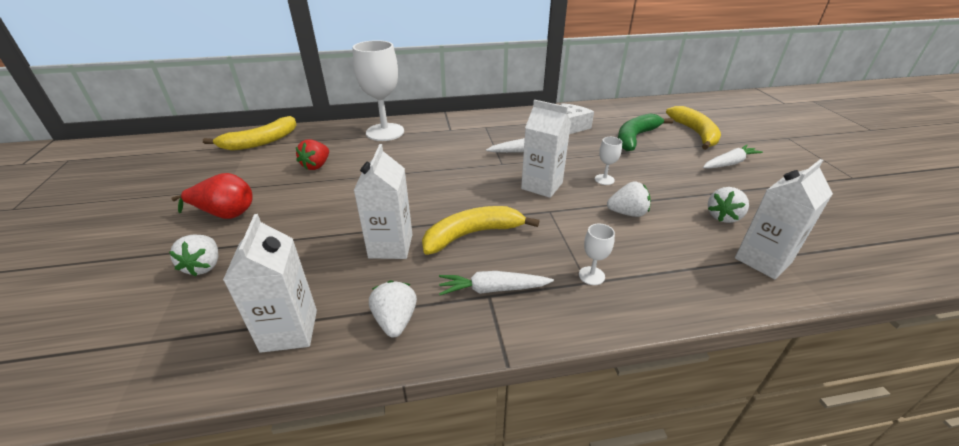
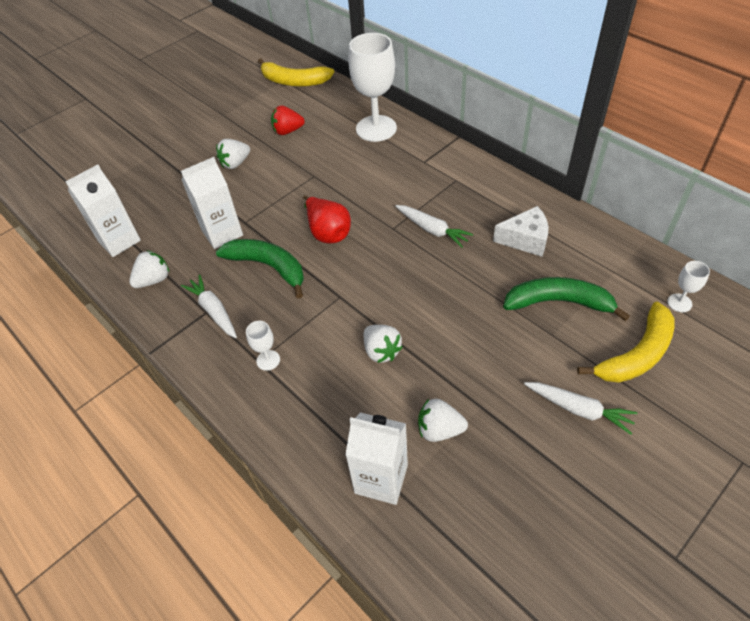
camera: 60 degrees right, 15 degrees up
white strawberry [169,235,218,277] -> white strawberry moved to [216,139,250,169]
red pear [171,173,253,219] -> red pear moved to [303,195,351,243]
yellow banana [422,206,539,255] -> green banana [216,239,304,299]
white carton [521,100,571,198] -> none
white goblet [595,137,622,185] -> white goblet moved to [667,261,710,312]

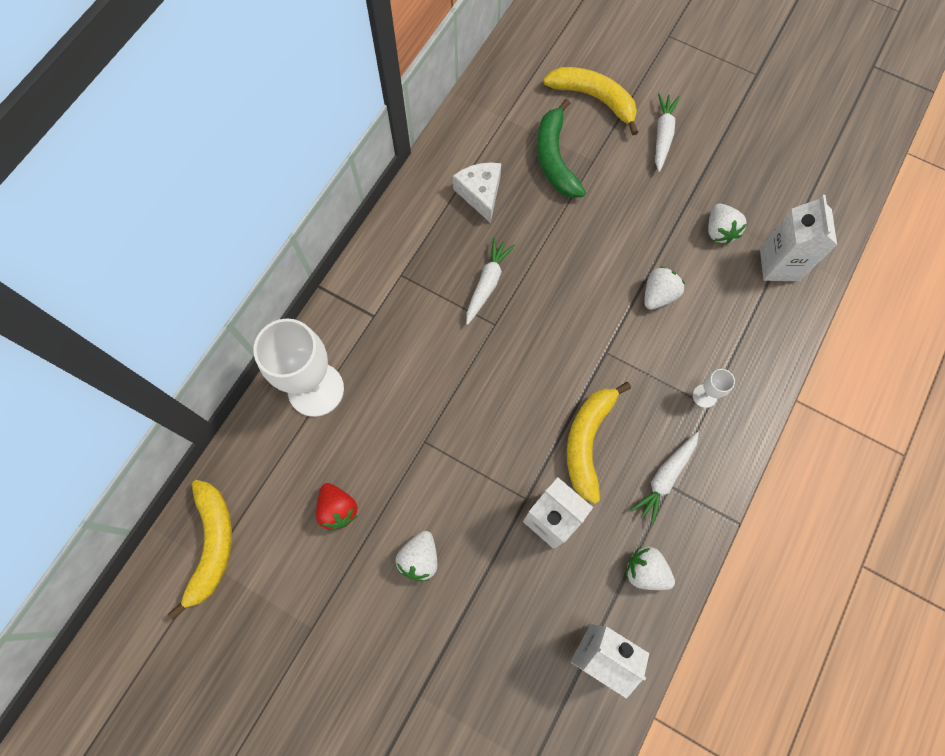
camera: 110 degrees left, 20 degrees up
white strawberry [216,139,250,169] -> white strawberry turned 75 degrees clockwise [395,531,438,581]
green banana [216,239,304,299] -> yellow banana [567,382,631,504]
red pear [303,195,351,243] -> none
white goblet [667,261,710,312] -> none

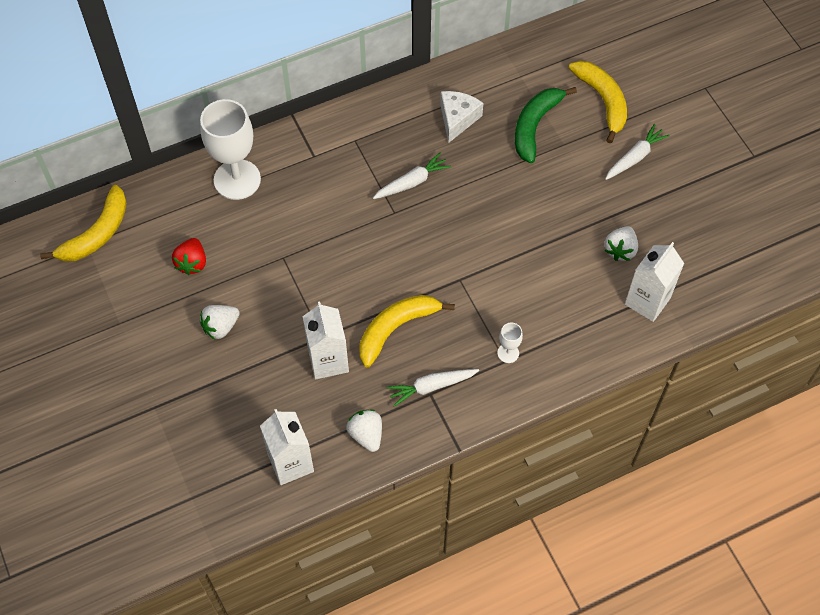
camera: 35 degrees right, 10 degrees down
white strawberry [644,266,685,310] -> none

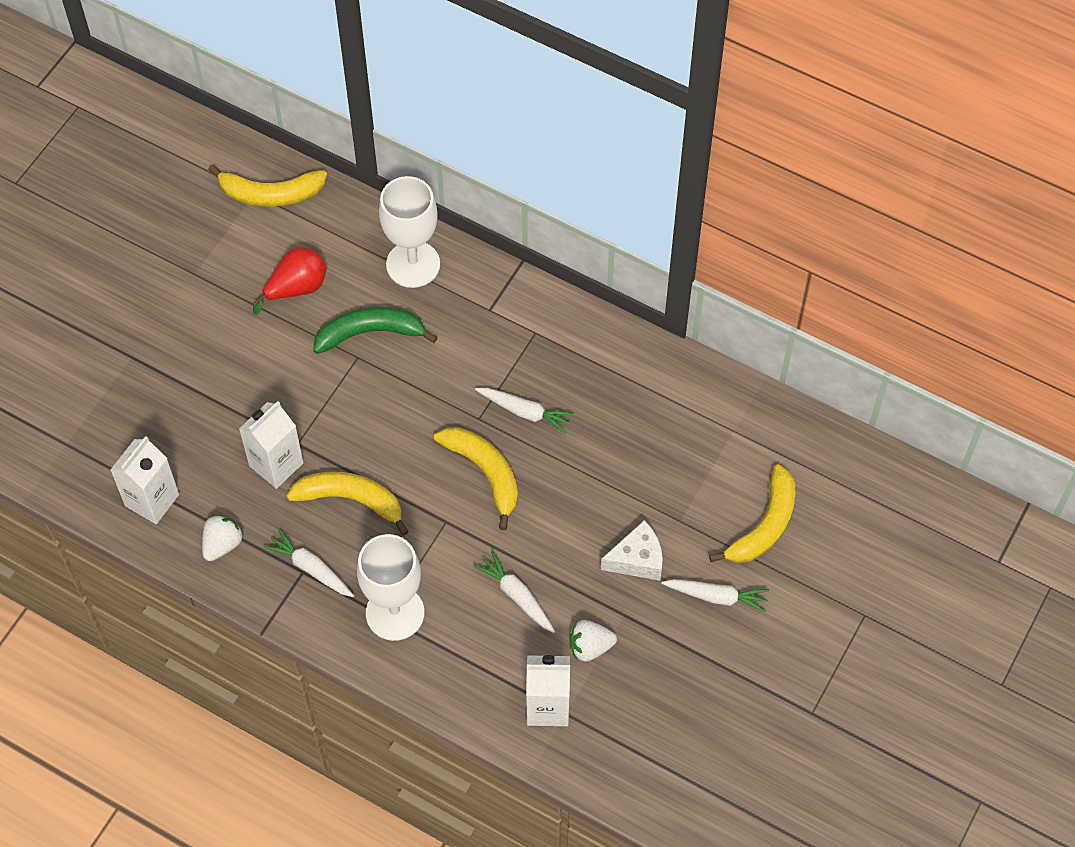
camera: 55 degrees right, 0 degrees up
red strawberry [172,238,206,275] -> red pear [253,248,326,315]
white strawberry [200,305,240,339] -> none
white cheese [440,91,483,143] -> white cheese moved to [601,520,663,581]
white goblet [497,322,523,363] -> white goblet [357,534,424,641], size x2.31
green banana [515,87,577,163] -> green banana moved to [313,307,438,354]
none -> yellow banana [434,427,518,530]
none -> white carrot [474,551,555,633]

